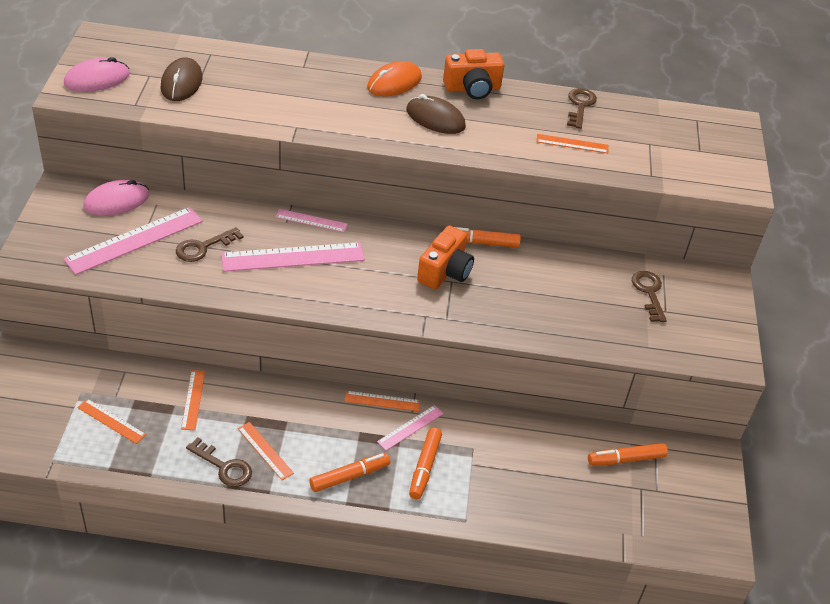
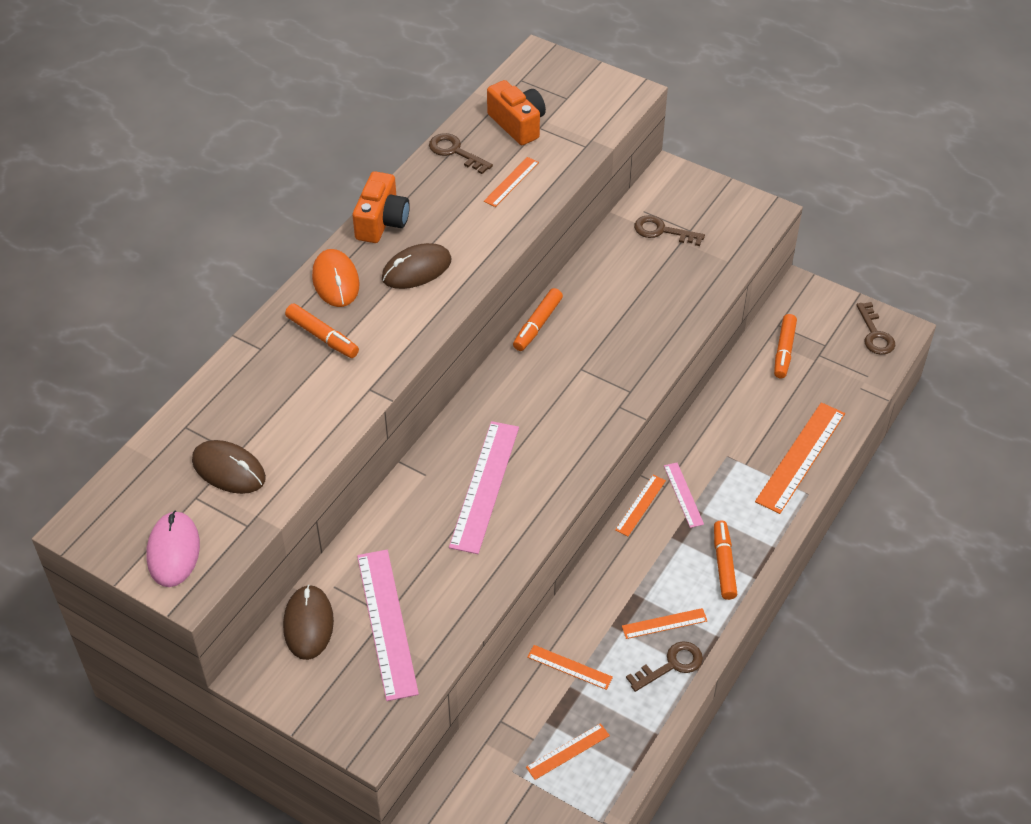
camera: 60 degrees left, 5 degrees up
pink mouse [83,180,149,215] -> brown mouse [283,584,334,660]
brown key [176,227,244,262] -> brown key moved to [856,302,895,355]
pink ruler [276,209,348,232] -> none
orange marker [409,427,442,499] -> orange marker moved to [285,303,359,358]
orange camera [417,225,474,289] -> orange camera moved to [487,80,546,145]
none -> orange ruler [755,402,845,514]

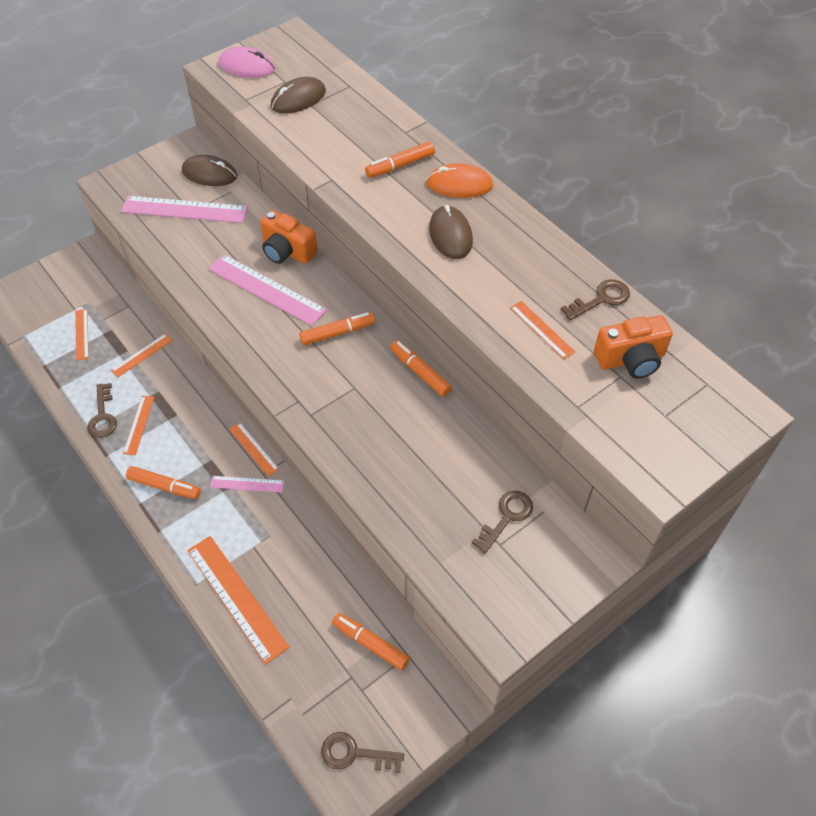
camera: 110 degrees right, 5 degrees up
orange camera [353,171,410,243] -> orange camera moved to [260,210,318,264]
none -> orange marker [299,312,375,345]

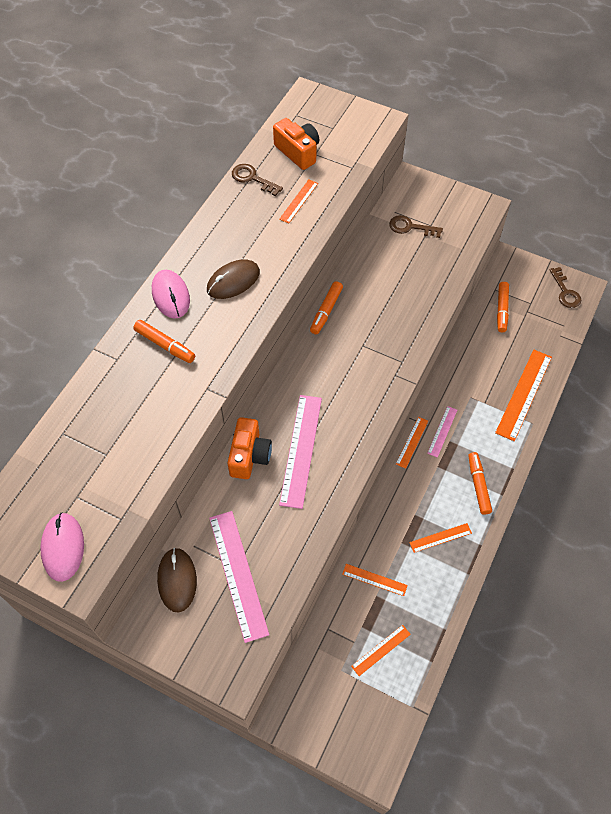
camera: 115 degrees left, 5 degrees up
brown key [87,383,117,438] -> none
pink ruler [210,476,284,492] -> pink ruler turned 45 degrees clockwise [427,406,457,458]
brown mouse [271,77,326,114] -> none
orange marker [299,312,375,345] -> none
orange mouse [426,164,493,198] -> pink mouse [152,270,190,319]

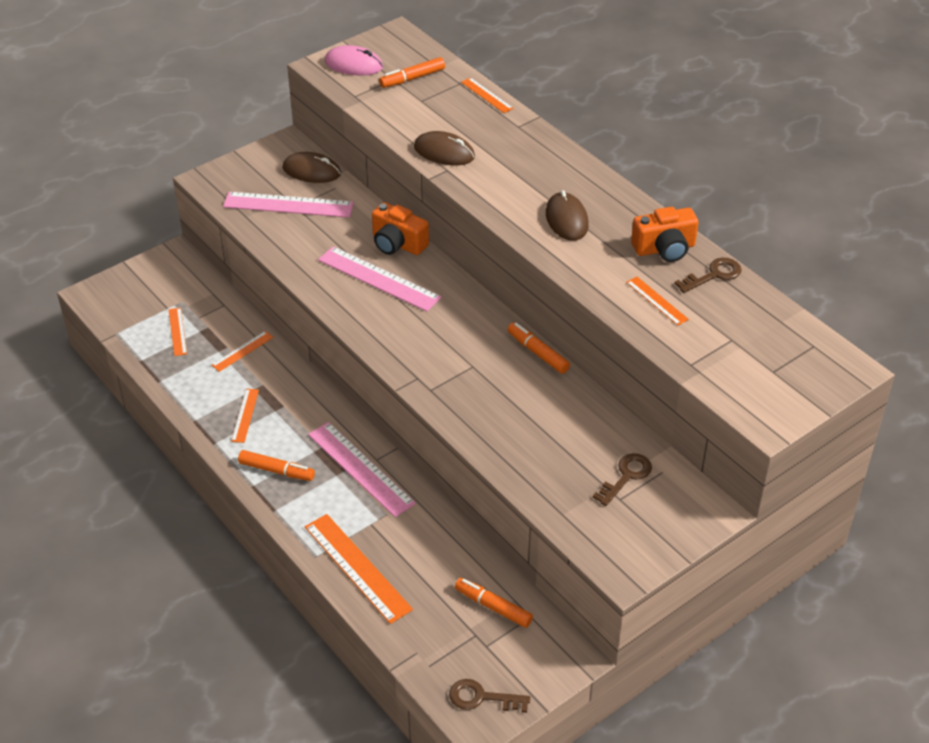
camera: 115 degrees right, 15 degrees down
orange marker [133,320,195,363] -> orange marker moved to [379,57,445,88]
pink mouse [152,270,190,319] -> none
orange camera [273,118,319,170] -> orange camera moved to [631,207,699,262]
orange ruler [396,417,428,469] -> orange ruler moved to [461,78,513,113]
pink ruler [427,406,457,458] -> pink ruler [308,422,416,517], size x1.90
none -> brown mouse [414,131,475,165]

